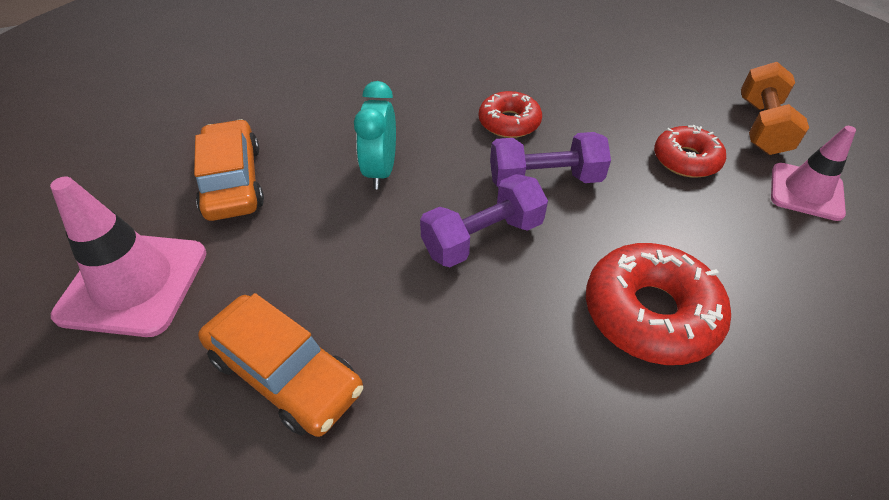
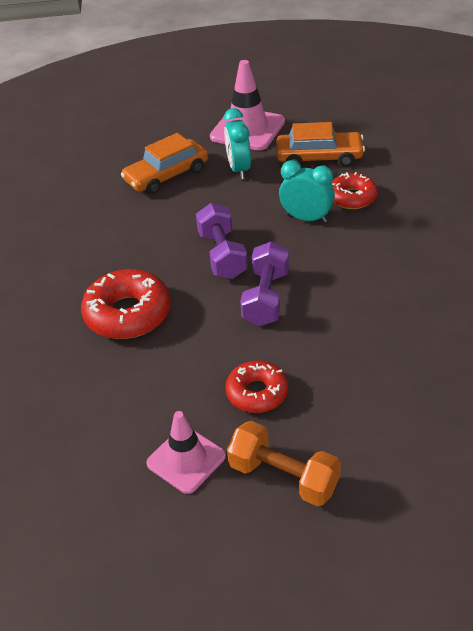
camera: 110 degrees right, 5 degrees down
red donut [479,91,542,138] -> red donut moved to [331,172,378,209]
none -> turquoise clock [224,108,251,179]

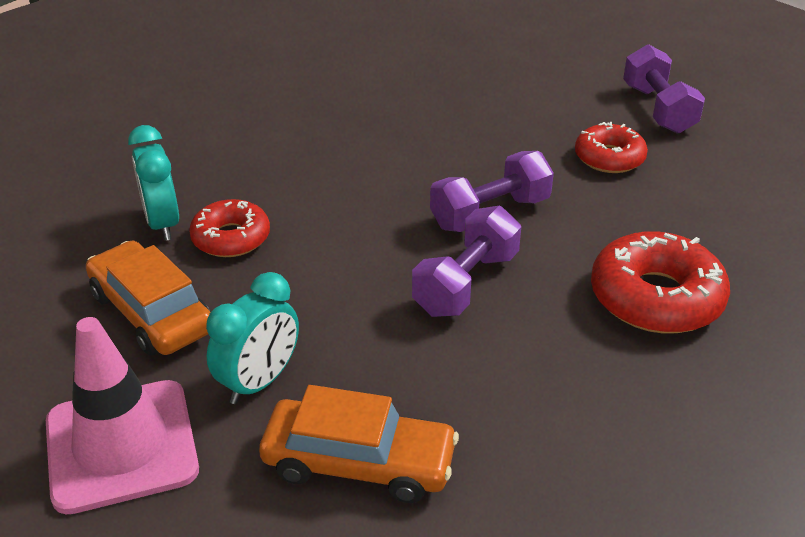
camera: 135 degrees left, 5 degrees down
pink traffic cone [146,411,226,494] -> none
orange dumbbell [227,421,341,507] -> purple dumbbell [623,44,705,134]
turquoise clock [279,160,335,223] -> turquoise clock moved to [128,125,179,241]

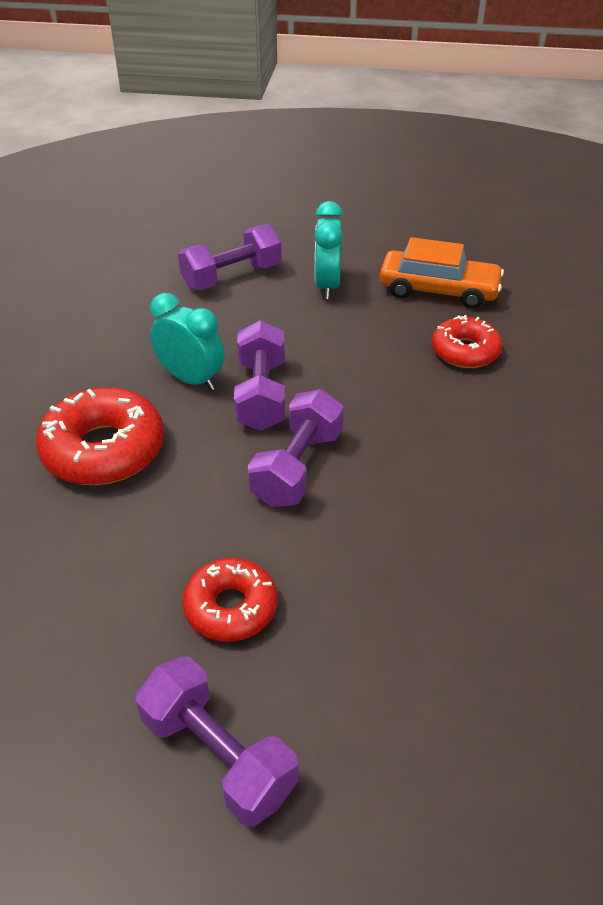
camera: 145 degrees right, 5 degrees up
pink traffic cone [46,317,199,514] -> none
turquoise clock [128,125,179,241] -> turquoise clock moved to [150,293,225,390]
orange car [259,385,459,503] -> purple dumbbell [178,224,281,290]

